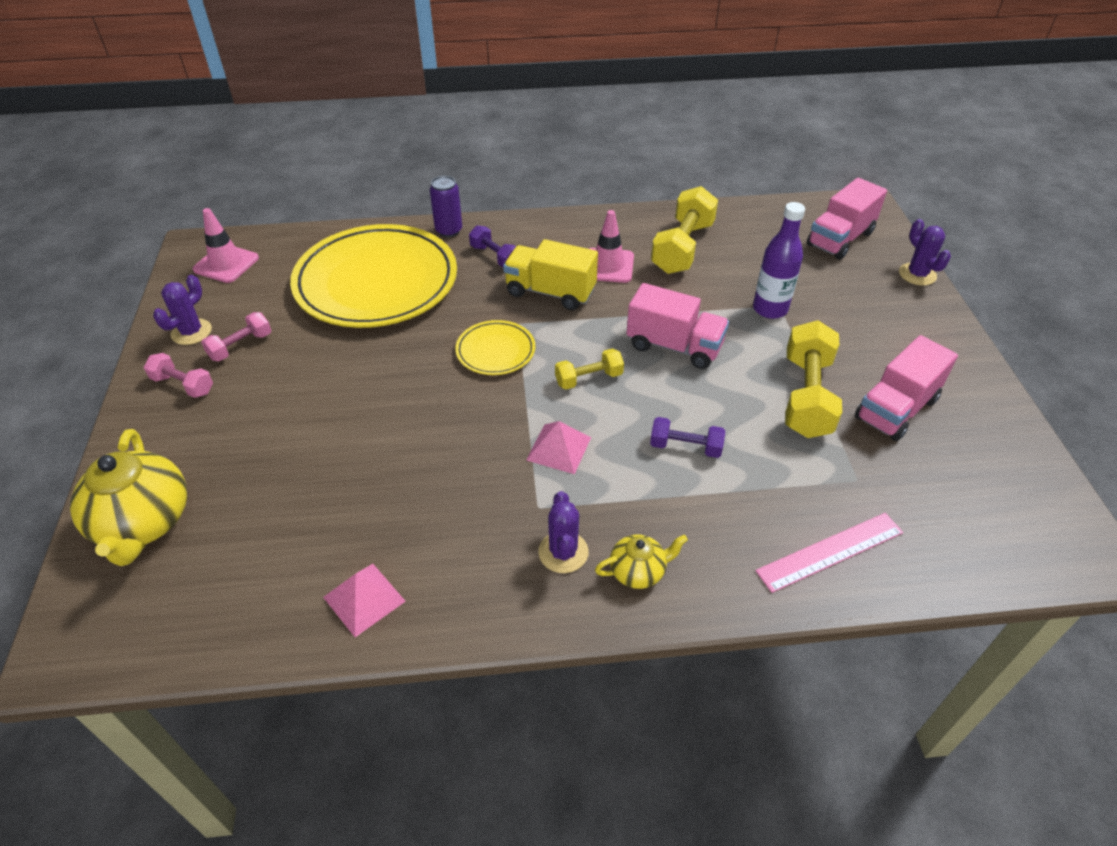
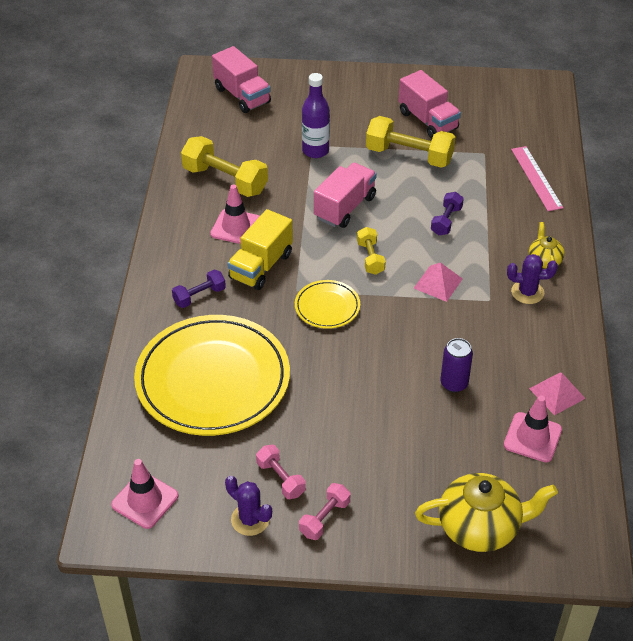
camera: 80 degrees left, 0 degrees up
purple can [430,176,462,237] -> purple can moved to [440,338,473,393]
purple cactus [899,219,951,286] -> none
none -> pink traffic cone [504,395,562,463]

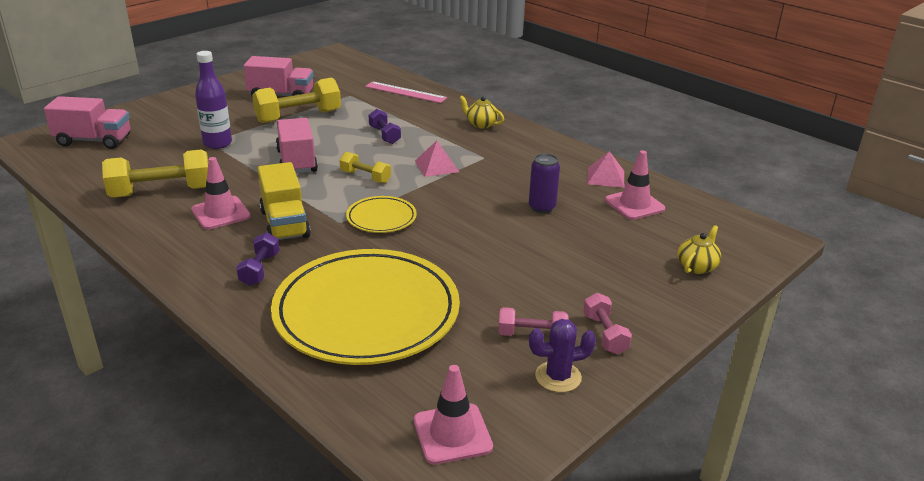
camera: 50 degrees left, 15 degrees down
yellow teapot [415,473,558,552] -> yellow teapot [677,225,721,274], size x0.52
purple cactus [507,254,558,304] -> none

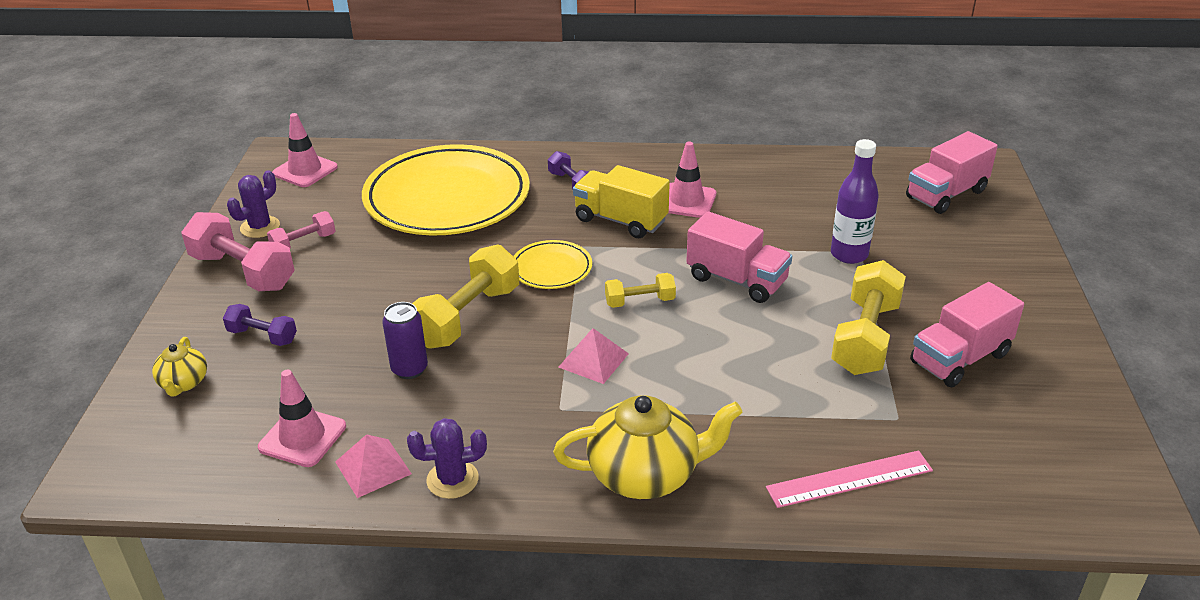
camera: 140 degrees right, 5 degrees up
yellow dumbbell [102,149,208,198] -> yellow dumbbell moved to [412,244,519,348]
purple dumbbell [369,109,401,144] -> purple dumbbell moved to [223,304,297,346]
yellow teapot [460,96,504,128] -> yellow teapot [553,395,742,499], size x1.92
pink dumbbell [583,293,632,354] -> pink dumbbell [181,212,295,291], size x1.82
none -> purple cactus [407,418,487,499]

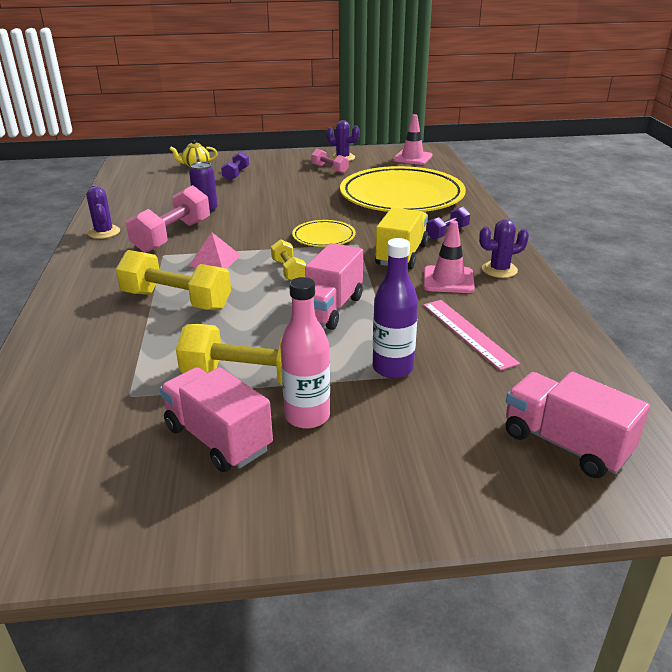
camera: 80 degrees right, 5 degrees down
pink dumbbell [181,212,295,291] -> pink dumbbell moved to [126,185,210,253]
pink traffic cone [258,370,346,467] -> none
pink pyramid [335,434,412,498] -> none
yellow dumbbell [412,244,519,348] -> yellow dumbbell moved to [116,250,231,310]
yellow teapot [553,395,742,499] -> none
pink ruler [766,450,933,508] -> pink ruler moved to [423,300,520,371]
none -> pink bottle [280,277,330,429]
none -> purple cactus [479,219,529,278]

